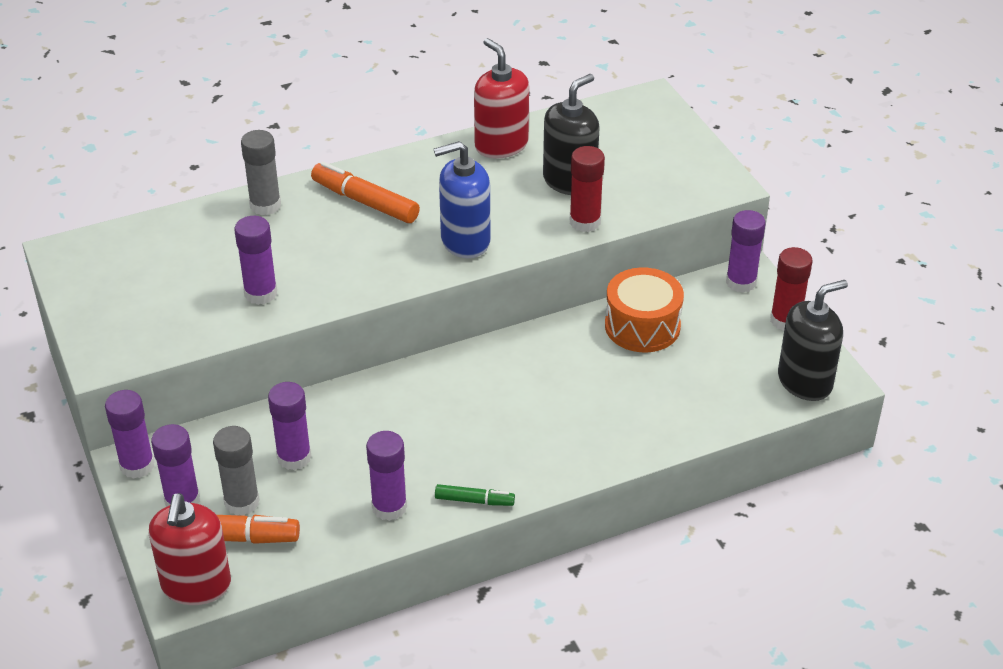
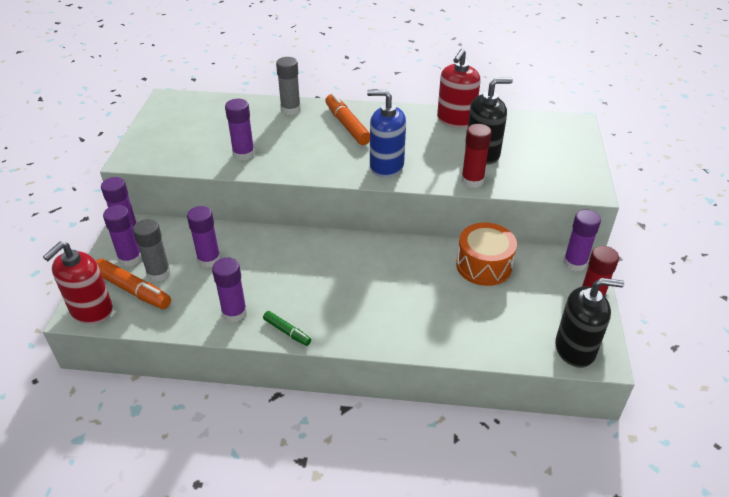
camera: 30 degrees right, 0 degrees up
red soap dispenser [474,38,529,159] -> red soap dispenser turned 150 degrees counterclockwise [437,48,481,128]

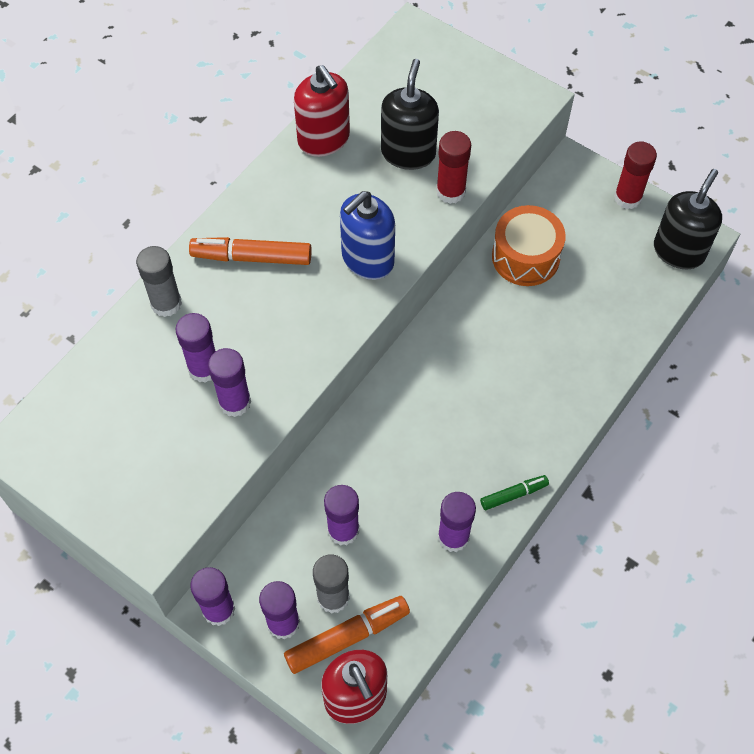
camera: 60 degrees left, 20 degrees up
purple glue stick [563,209,601,272] -> purple glue stick moved to [176,313,216,383]

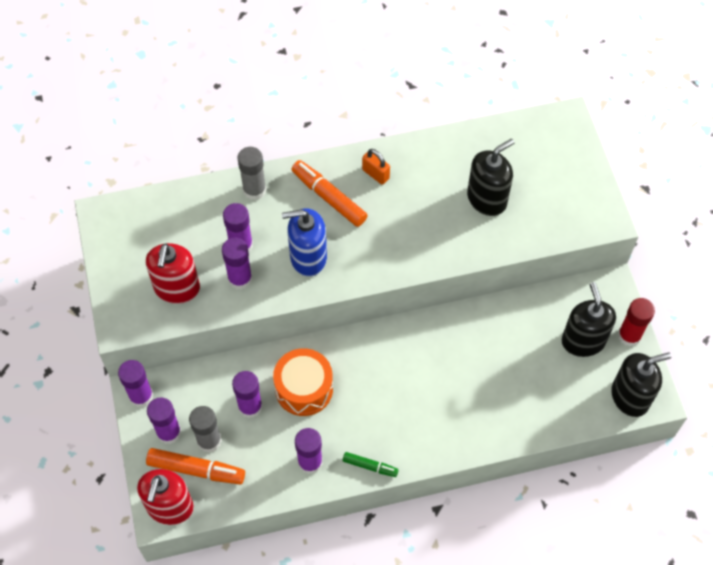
camera: 40 degrees right, 0 degrees up
red soap dispenser [294,65,350,157] -> red soap dispenser moved to [146,243,200,304]
blue soap dispenser [340,191,395,280] -> blue soap dispenser moved to [282,208,327,277]
red glue stick [436,131,471,204] -> none
orange drum [492,205,566,286] -> orange drum moved to [273,348,333,416]
none -> orange padlock [362,149,390,185]
none -> black soap dispenser [562,282,616,357]

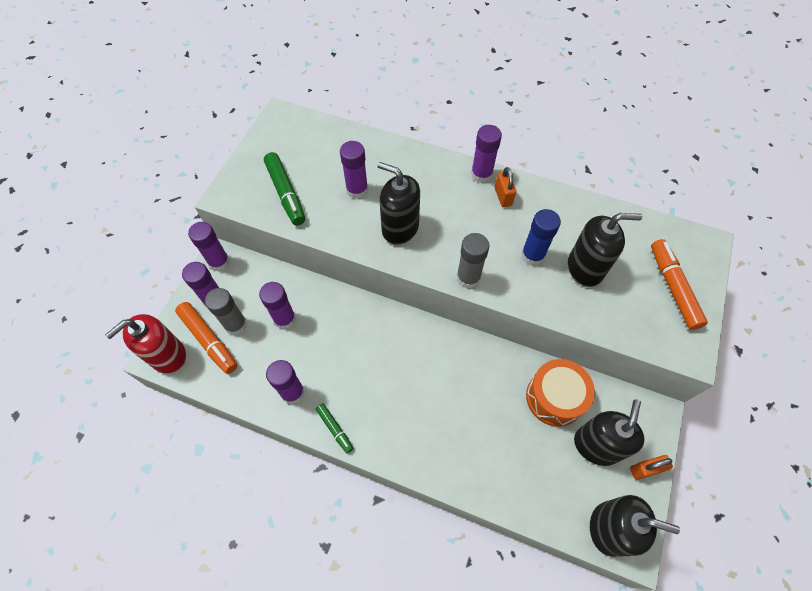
camera: 35 degrees right, 0 degrees up
red soap dispenser [146,243,200,304] -> green marker [264,152,305,225]
purple glue stick [222,237,252,290] -> purple glue stick moved to [471,125,502,183]
grey glue stick [237,147,266,200] -> grey glue stick moved to [456,233,489,289]
orange drum [273,348,333,416] -> orange drum moved to [526,359,595,427]
blue soap dispenser [282,208,327,277] -> black soap dispenser [377,162,420,245]
orange marker [291,160,368,227] -> orange marker moved to [651,239,708,330]
red glue stick [618,298,655,346] -> orange padlock [630,455,673,480]
none -> blue glue stick [521,209,561,266]

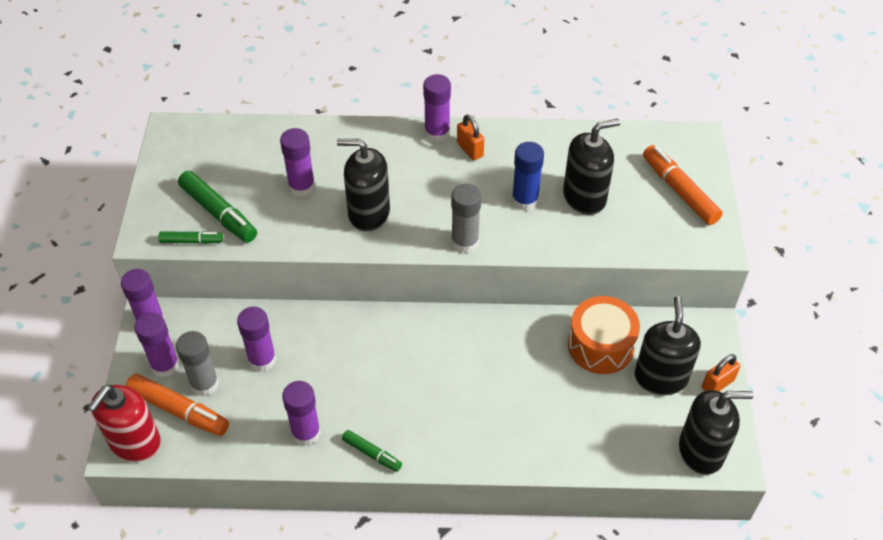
camera: 20 degrees left, 10 degrees down
none -> green marker [158,231,223,244]

